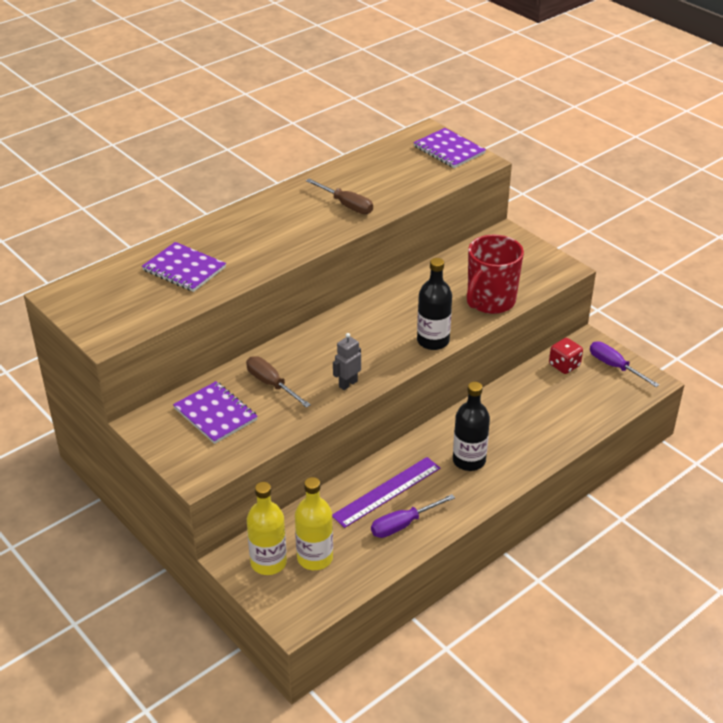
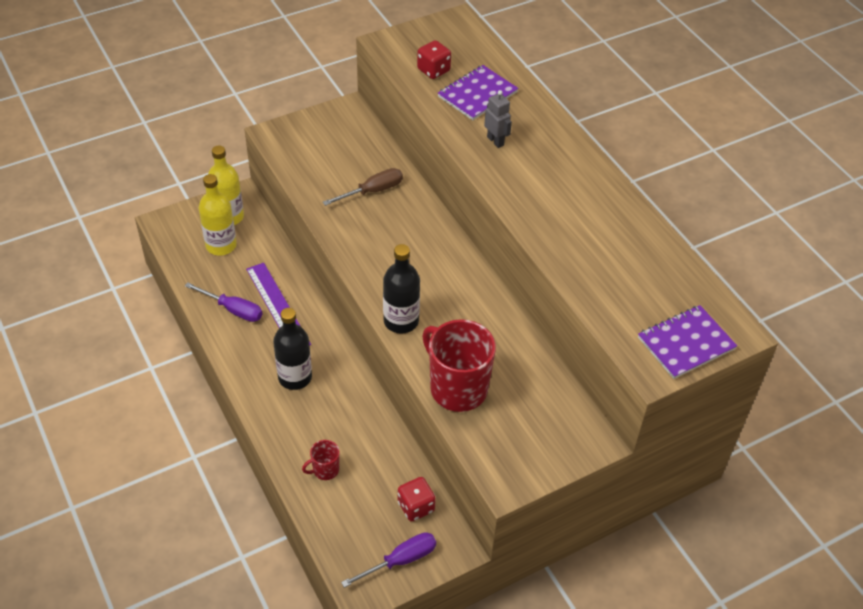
camera: 100 degrees right, 10 degrees up
purple notebook [173,381,258,444] -> none
brown screwdriver [306,179,373,214] -> none
grey robot [333,333,361,390] -> grey robot moved to [484,90,512,148]
purple screwdriver [371,494,455,538] -> purple screwdriver turned 135 degrees clockwise [185,282,263,322]
none -> red mug [302,440,340,480]
none -> red dice [417,40,451,79]

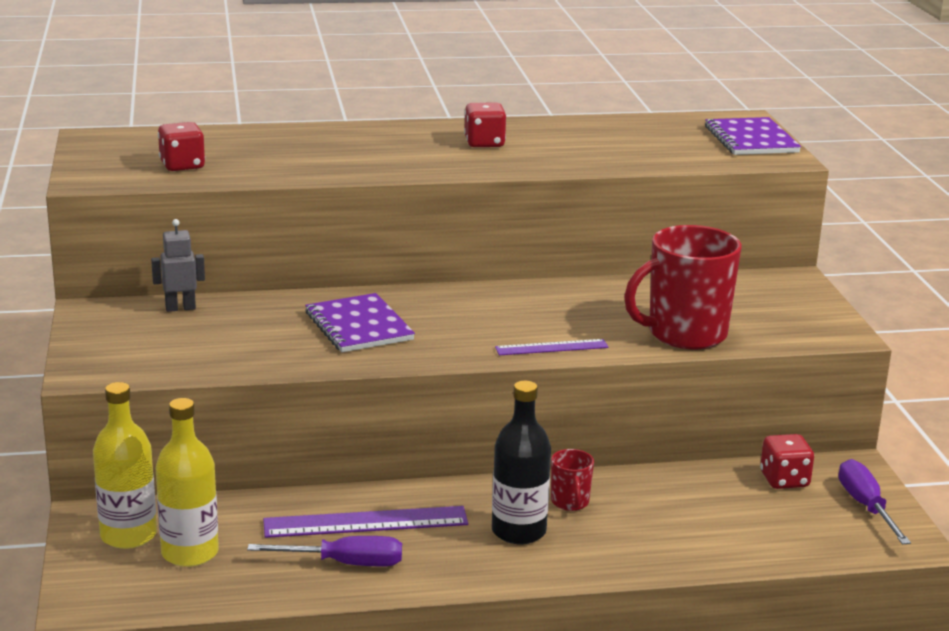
camera: 70 degrees left, 25 degrees down
purple screwdriver [185,282,263,322] -> purple screwdriver turned 45 degrees clockwise [247,536,402,567]
red mug [302,440,340,480] -> red mug moved to [551,449,594,511]
brown screwdriver [323,168,403,206] -> none
black bottle [383,244,420,334] -> purple ruler [495,339,609,355]
purple notebook [438,65,518,120] -> purple notebook moved to [305,293,415,352]
grey robot [484,90,512,148] -> grey robot moved to [151,219,205,312]
none -> red dice [464,103,506,148]

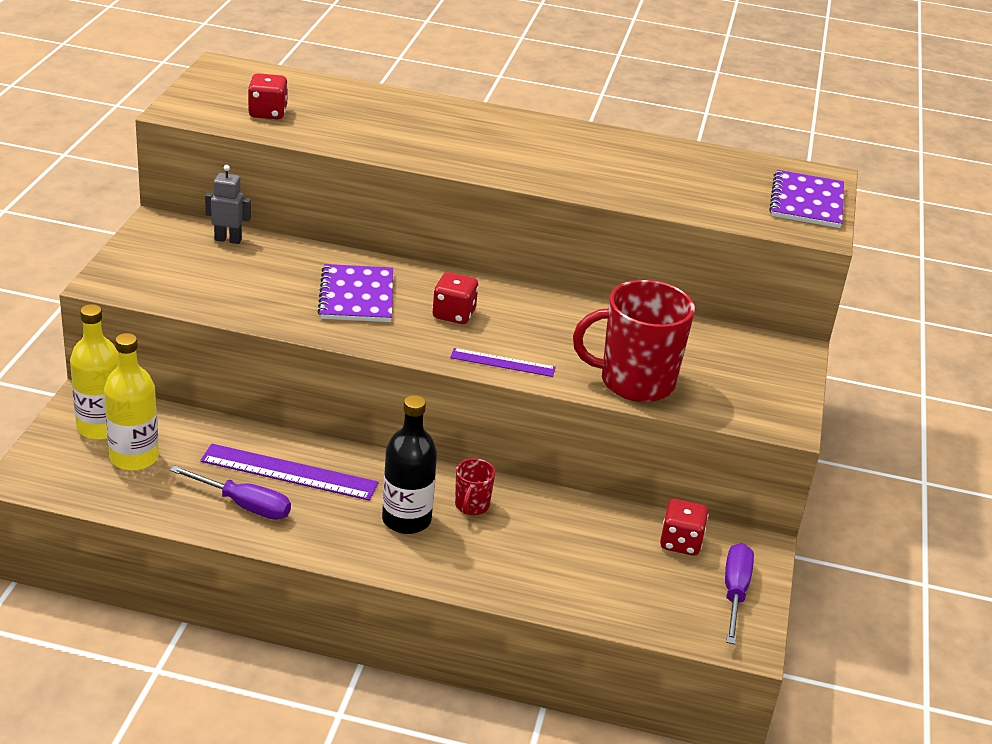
camera: 20 degrees right, 10 degrees up
red dice [464,103,506,148] -> red dice moved to [432,272,479,324]

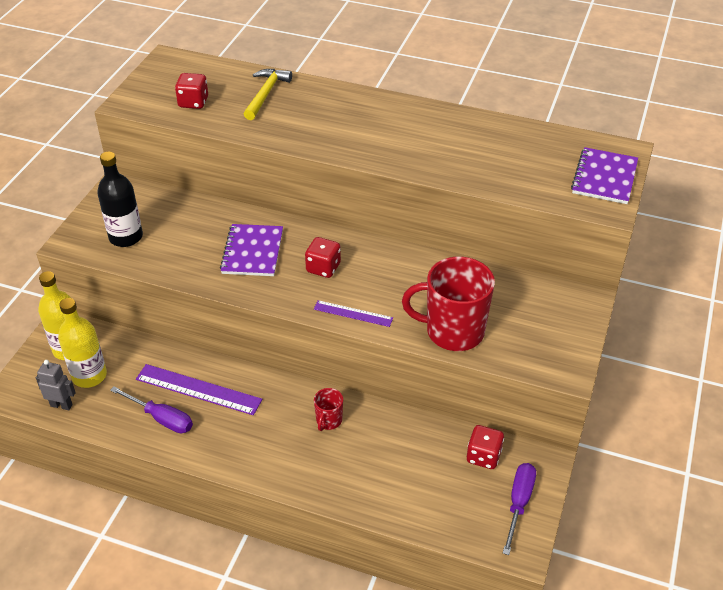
camera: 10 degrees right, 10 degrees up
grey robot [205,165,251,244] -> grey robot moved to [36,360,76,410]
black bottle [382,395,437,534] -> black bottle moved to [97,152,143,247]
none -> yellow hammer [244,69,292,120]

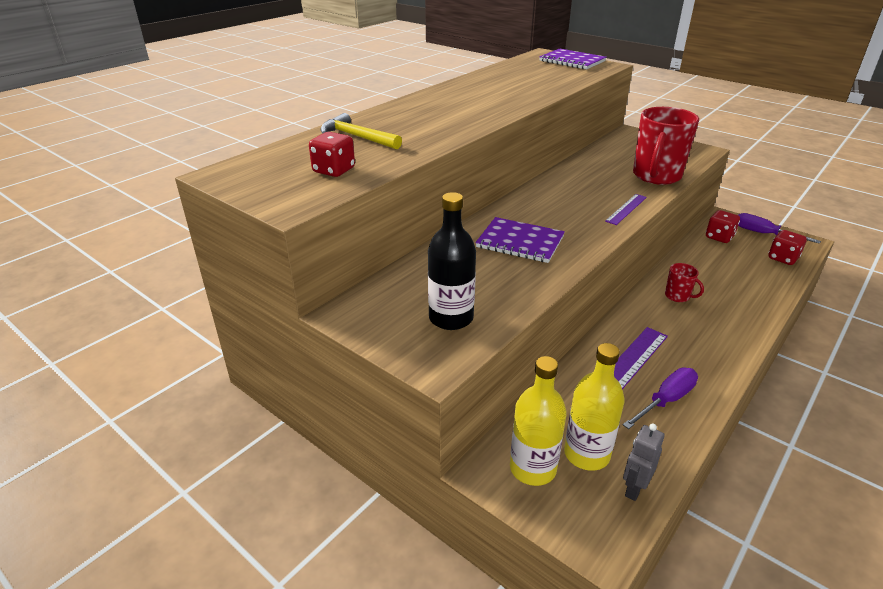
camera: 70 degrees left, 10 degrees down
red dice [305,237,341,278] -> red dice moved to [768,230,807,265]

